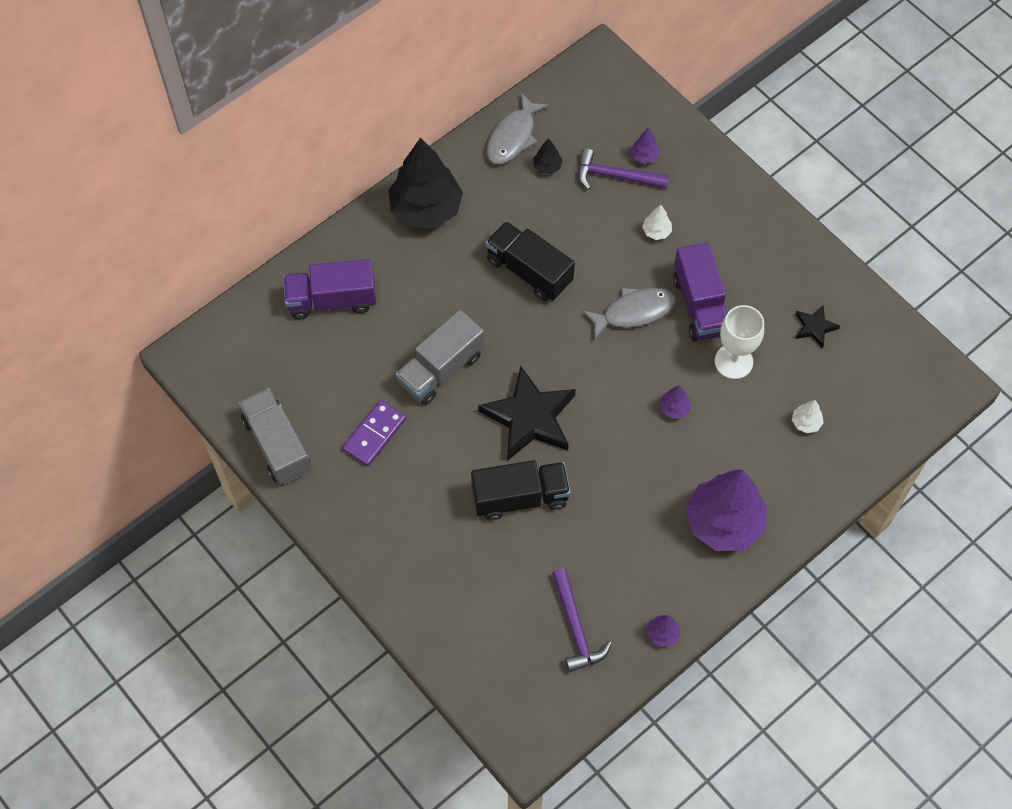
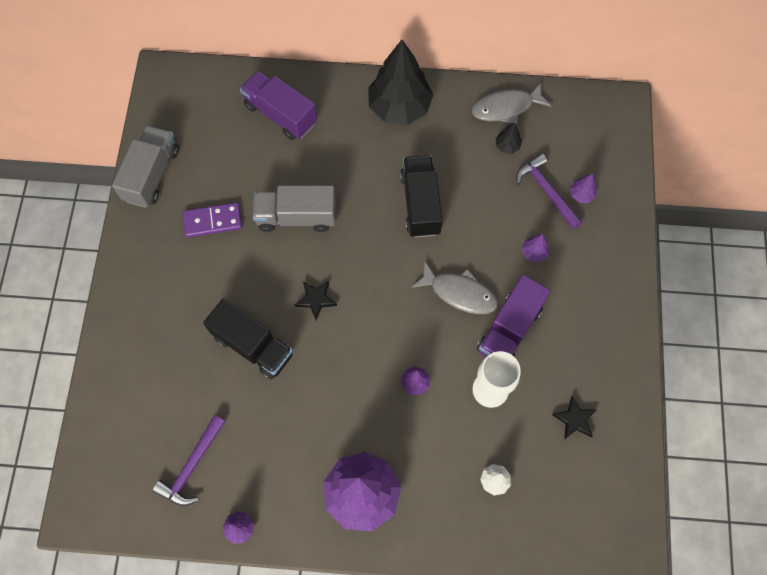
camera: 45 degrees right, 5 degrees up
black star [479,366,576,460] -> black star [295,281,337,320], size x0.48
white tree [642,205,672,240] -> purple tree [521,234,549,262]

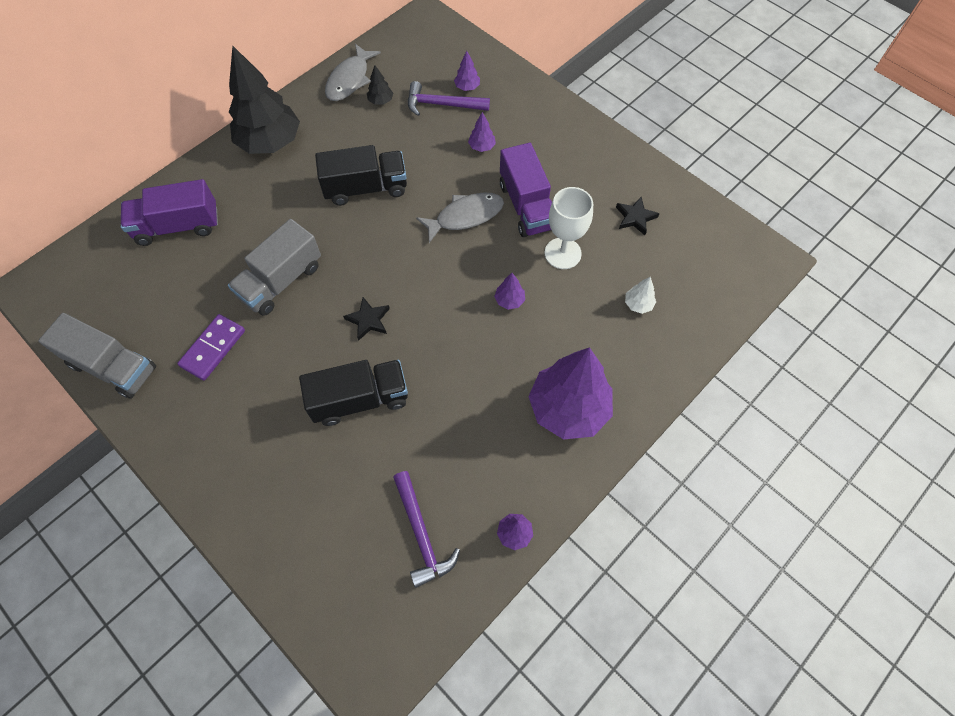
camera: 50 degrees left, 5 degrees down
grey truck [112,125,179,208] -> grey truck turned 150 degrees clockwise [38,313,156,399]
black truck [400,155,443,238] -> black truck turned 135 degrees clockwise [315,145,407,206]

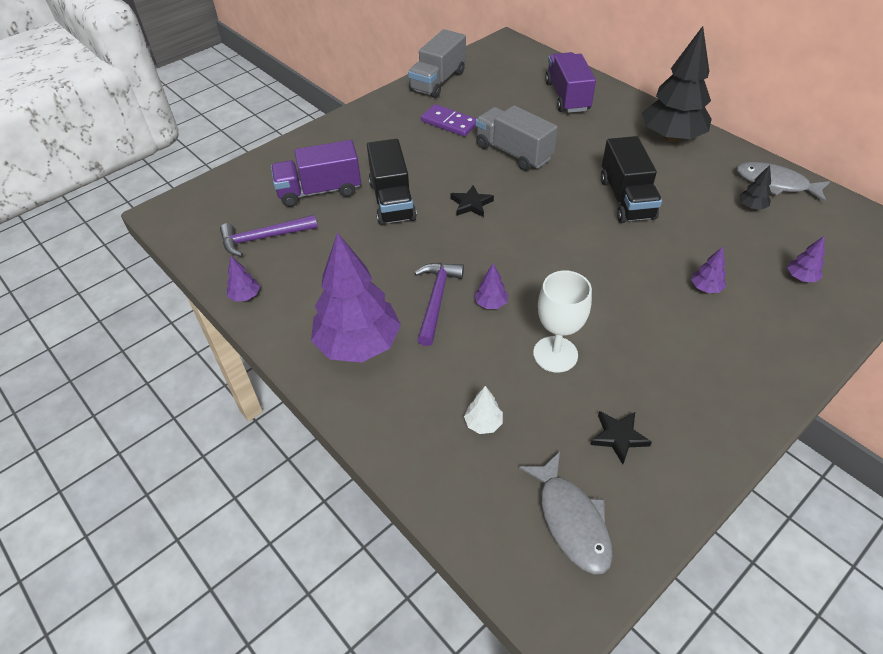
camera: 95 degrees right, 15 degrees down
purple hammer [408,81,490,116] -> purple hammer moved to [414,263,464,346]
grey fish [416,193,504,243] -> grey fish moved to [519,452,613,574]
purple truck [500,143,552,237] -> purple truck moved to [271,140,361,207]

